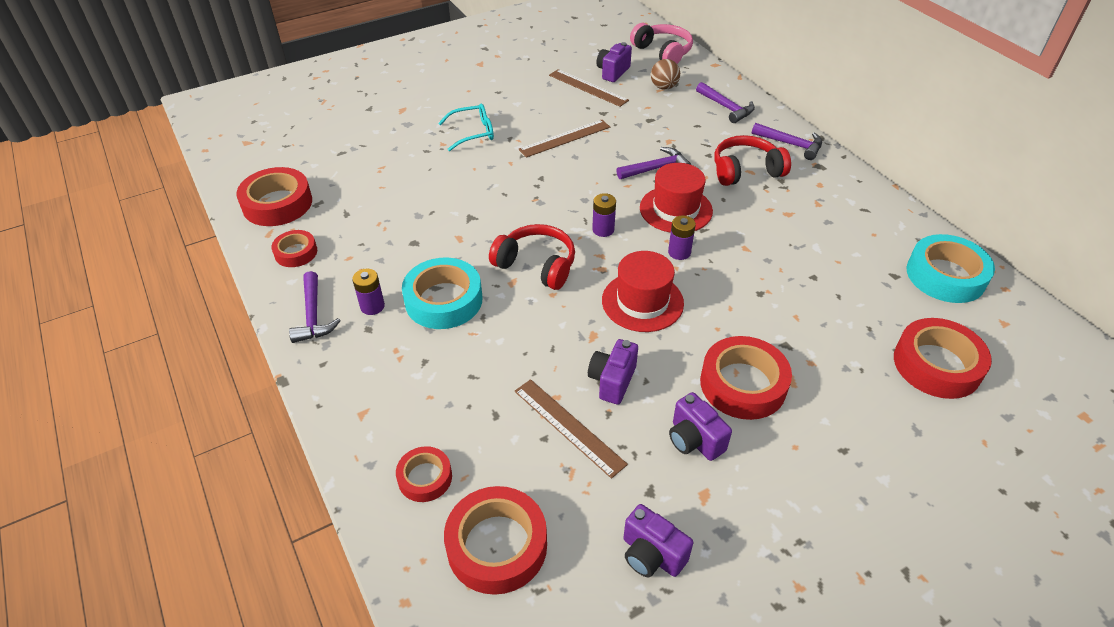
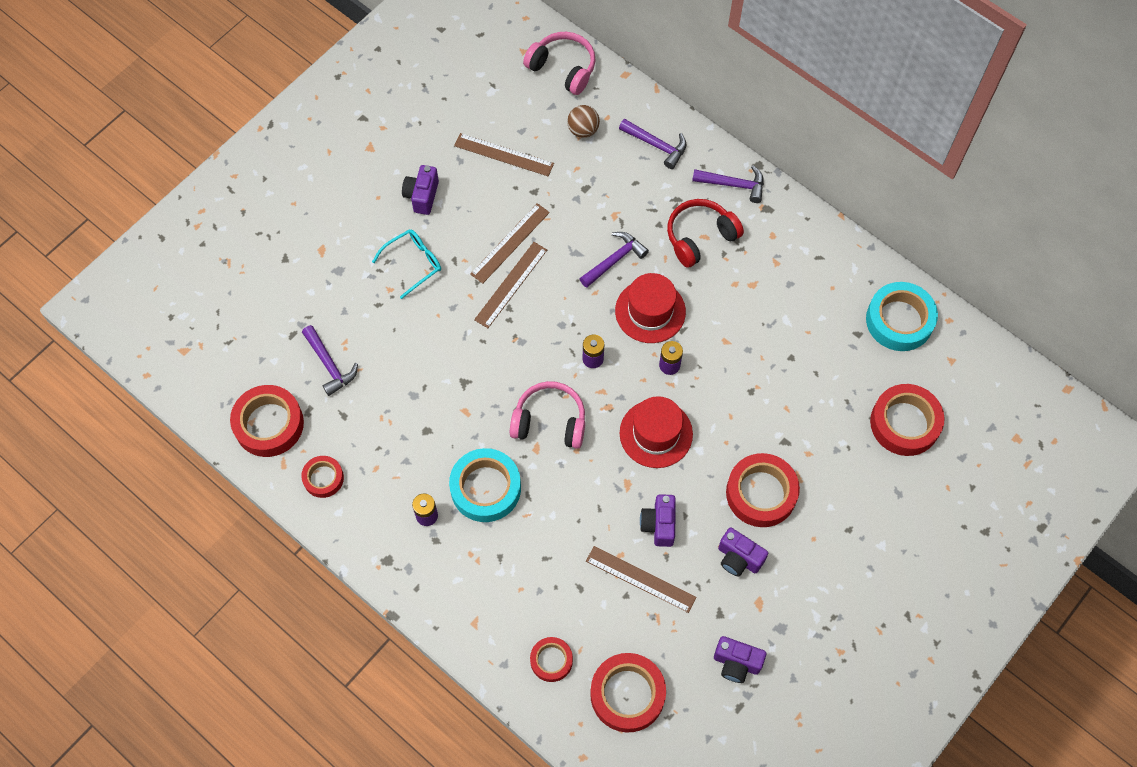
camera: 20 degrees left, 20 degrees up
purple hammer [289,271,341,343] -> purple hammer moved to [302,325,358,396]
red headphones [489,224,575,290] -> pink headphones [510,381,585,449]
purple camera [596,42,632,82] -> purple camera moved to [402,165,439,215]
none -> brown ruler [474,242,547,328]

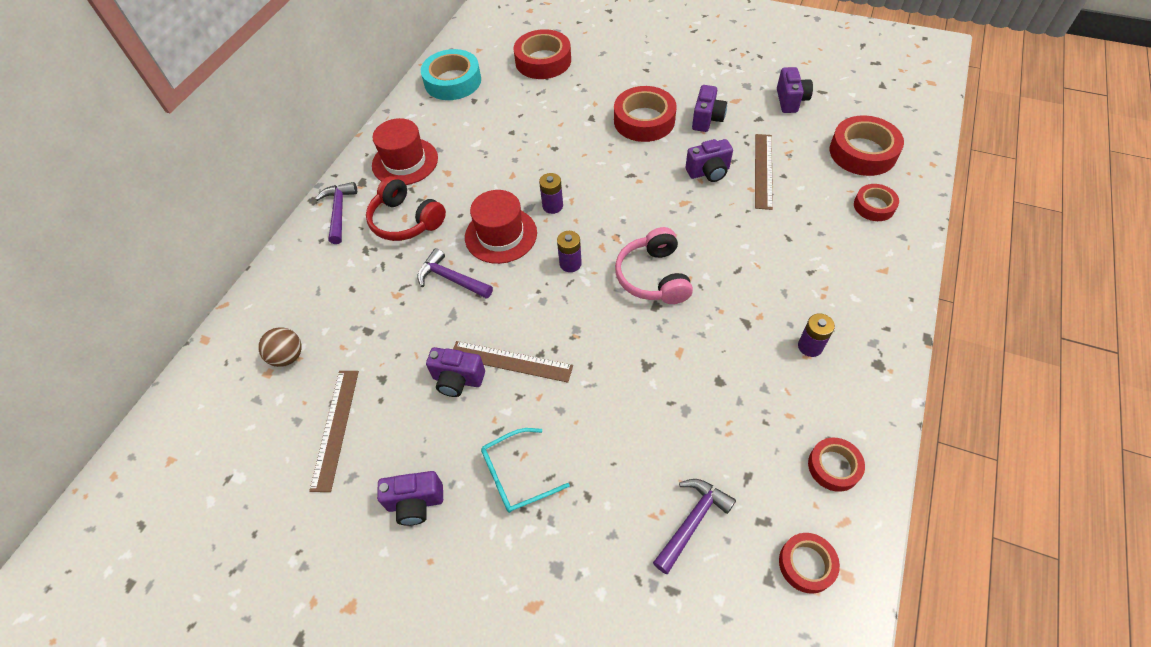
camera: 105 degrees left, 10 degrees down
red tape [230,385,304,457] -> red tape [779,533,840,594], size x0.57
turquoise glasses [372,229,441,299] -> turquoise glasses turned 60 degrees counterclockwise [481,428,570,513]
turquoise tape [449,448,521,522] -> none
brown ruler [470,203,550,284] -> purple camera [426,347,485,397]
pink headphones [523,32,596,95] -> none
purple hammer [619,119,686,169] -> none
red hat [620,396,693,468] -> red hat moved to [372,118,438,185]

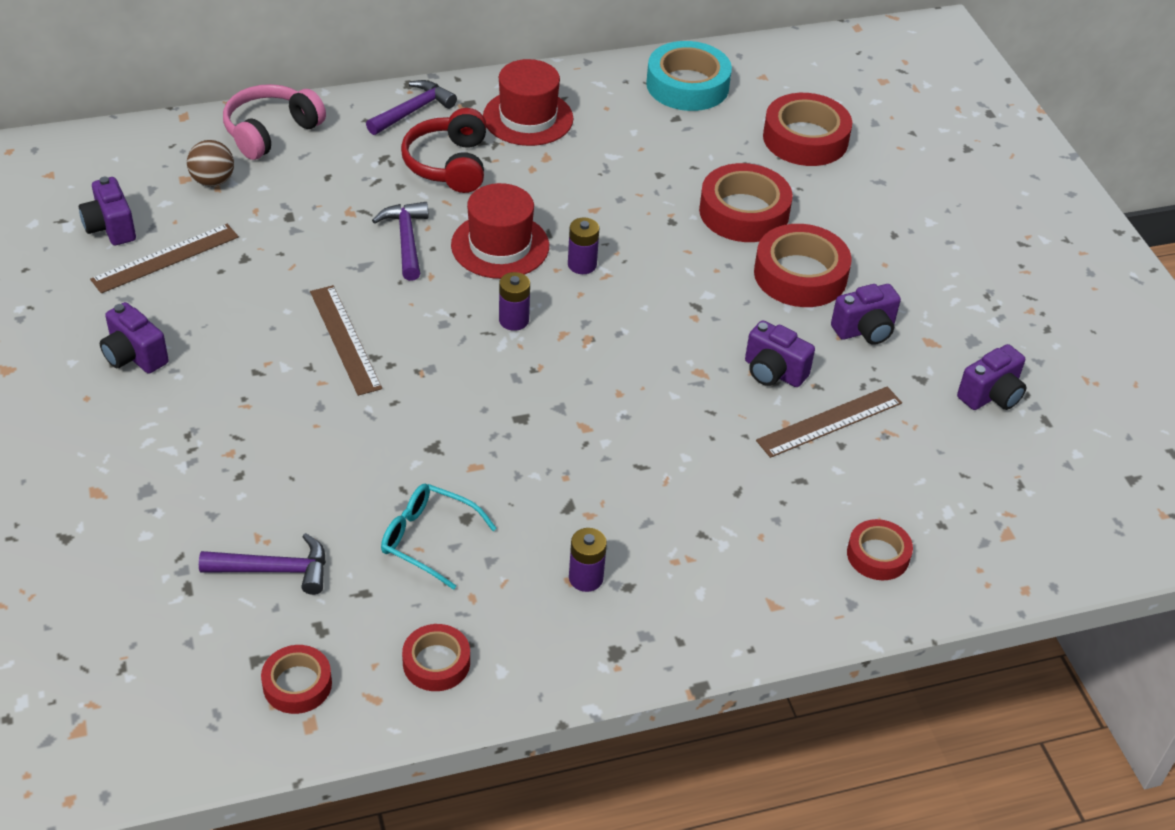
camera: 45 degrees right, 10 degrees down
purple camera [426,347,485,397] -> purple camera moved to [79,177,136,245]
turquoise glasses [481,428,570,513] -> turquoise glasses moved to [381,484,497,590]
pink headphones [615,227,693,304] -> pink headphones moved to [223,84,326,160]
red tape [830,115,904,176] -> red tape moved to [699,163,793,242]

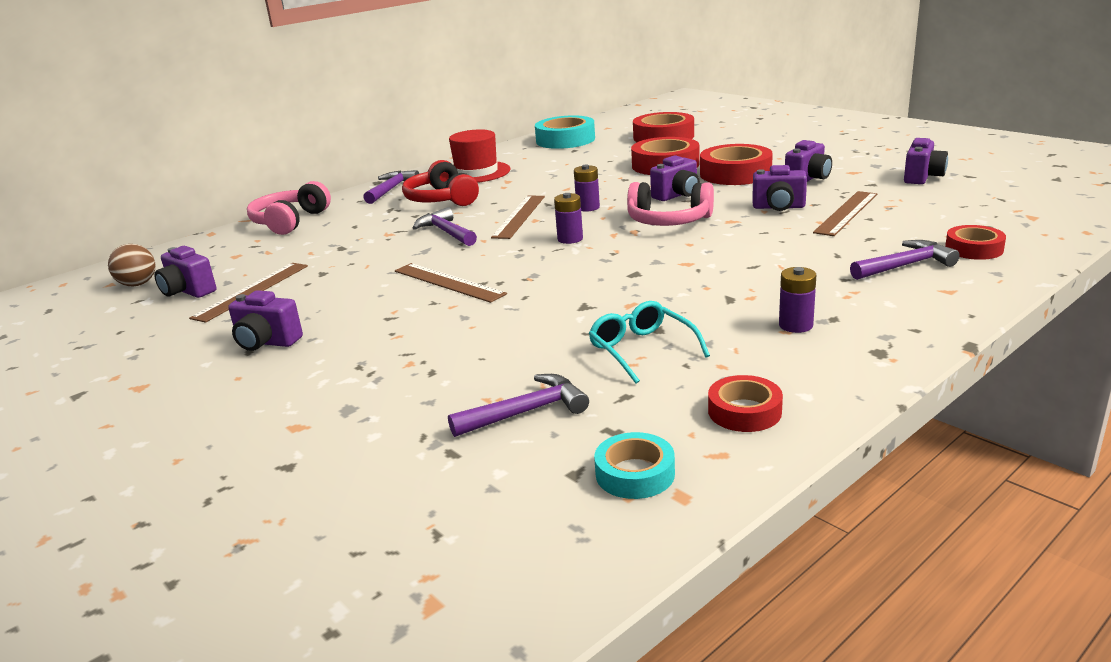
camera: 20 degrees left, 20 degrees down
brown ball [187,140,234,187] -> brown ball moved to [108,244,156,287]
red tape [261,645,332,714] -> turquoise tape [594,432,675,499]
turquoise glasses [381,484,497,590] -> turquoise glasses turned 60 degrees clockwise [588,301,710,384]
red hat [451,183,549,279] -> brown ruler [491,196,545,239]
none -> pink headphones [627,182,714,226]
none -> purple camera [650,155,700,201]
none -> purple hammer [850,240,960,280]

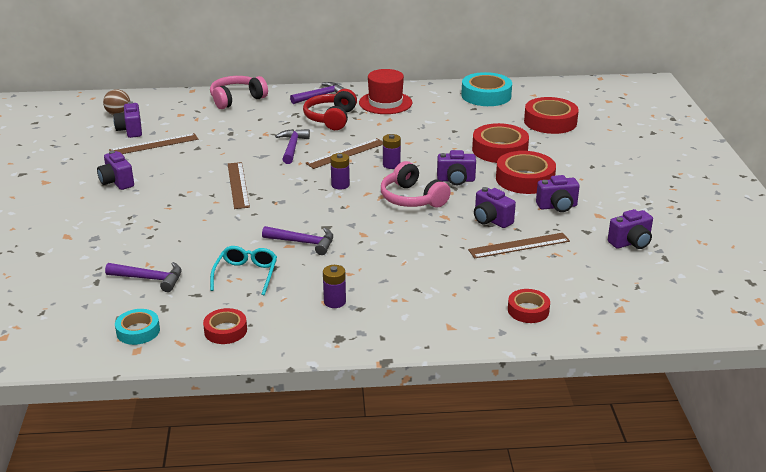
camera: 35 degrees right, 5 degrees up
purple hammer [850,240,960,280] -> purple hammer moved to [262,226,333,255]

